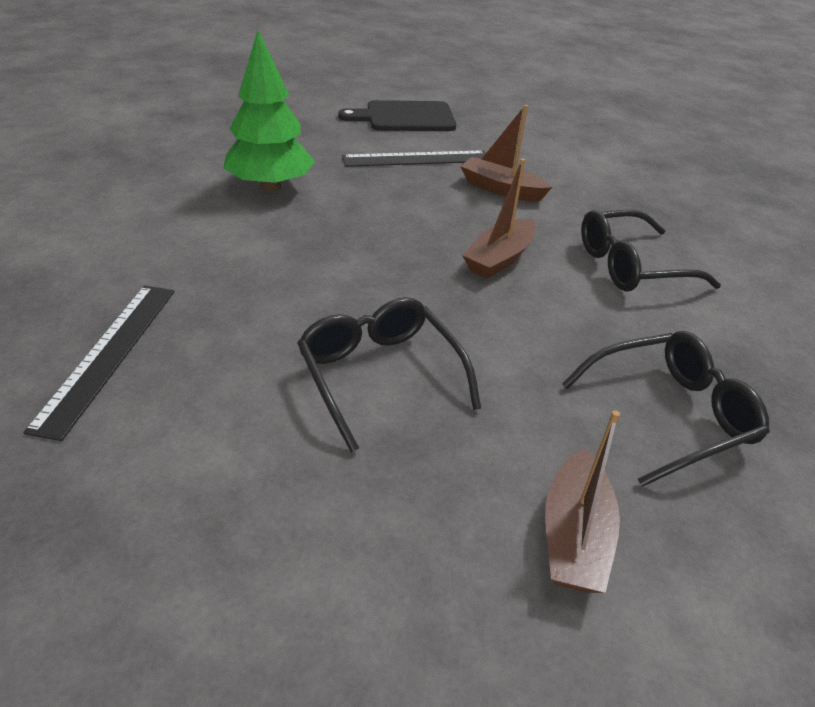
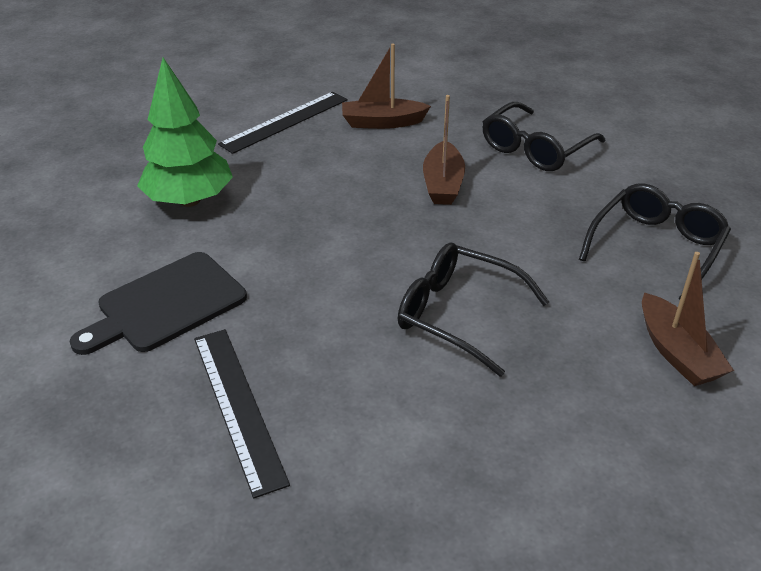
camera: 30 degrees left, 0 degrees up
black cutting board [338,100,456,131] -> black cutting board moved to [70,252,247,355]

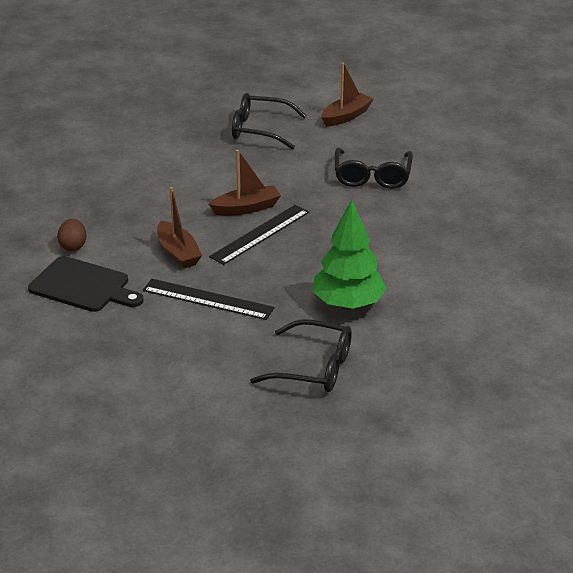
camera: 115 degrees left, 5 degrees down
black cutting board [70,252,247,355] -> black cutting board moved to [28,256,144,312]
black ruler [194,329,290,498] -> black ruler moved to [209,205,309,265]
black glasses [483,102,605,171] -> black glasses moved to [250,319,352,392]
none -> brown egg [57,219,86,251]

